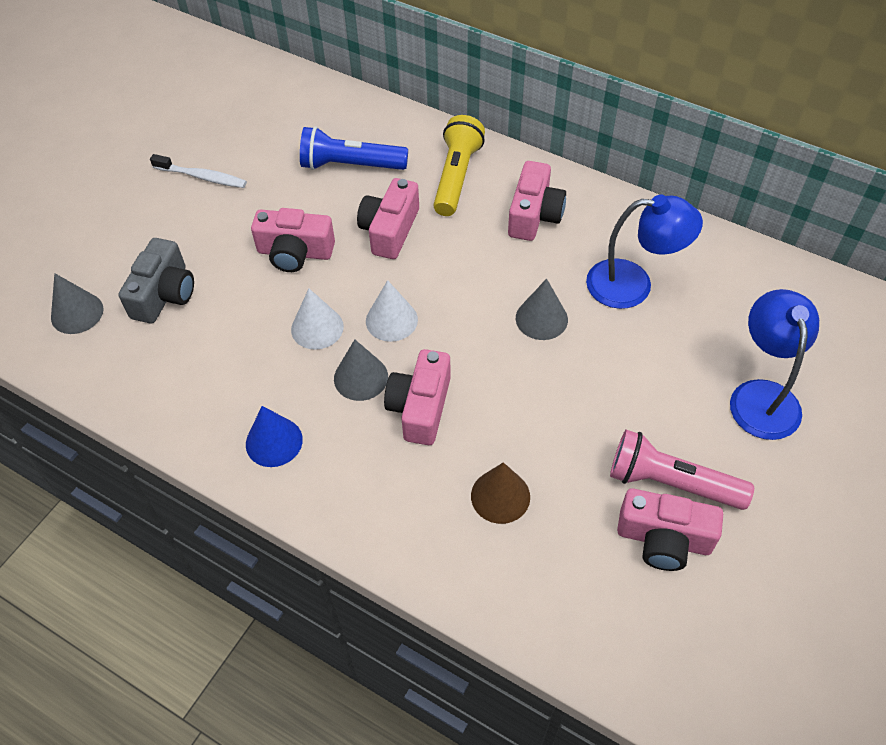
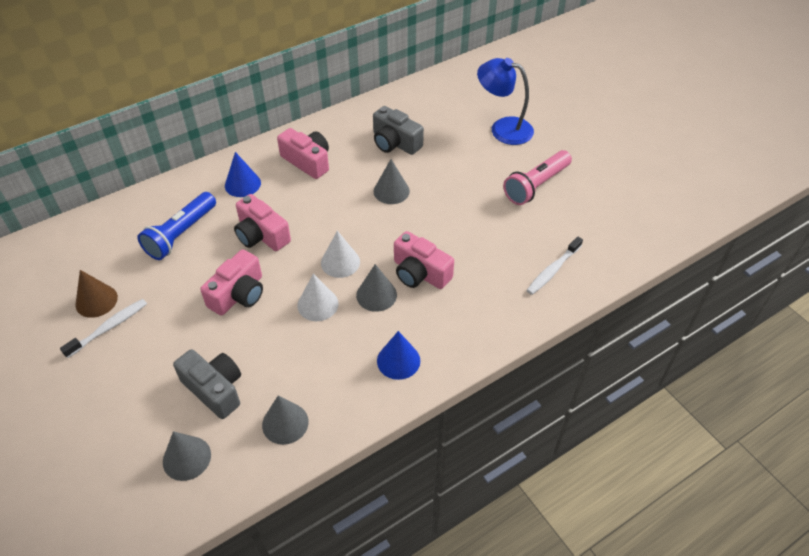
camera: 65 degrees left, 5 degrees down
yellow flashlight [433,115,485,216] -> blue cone [225,152,261,197]
brown cone [471,462,530,524] -> brown cone moved to [75,270,118,318]
blue lamp [586,194,703,309] -> grey camera [373,106,424,155]
pink camera [617,488,723,571] -> none
none -> grey cone [262,395,308,445]
none -> white toothbrush [527,236,583,295]

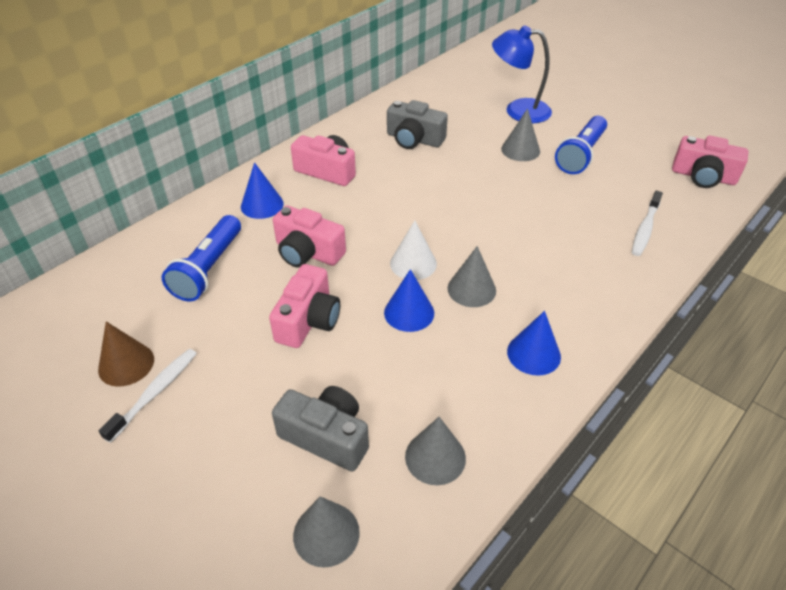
camera: 15 degrees left, 5 degrees down
white cone [297,273,339,321] -> blue cone [384,269,434,332]
grey cone [373,159,410,204] -> grey cone moved to [501,109,540,161]
pink camera [394,231,454,289] -> pink camera moved to [672,136,748,188]
pink flashlight [503,150,572,205] -> blue flashlight [555,116,607,174]

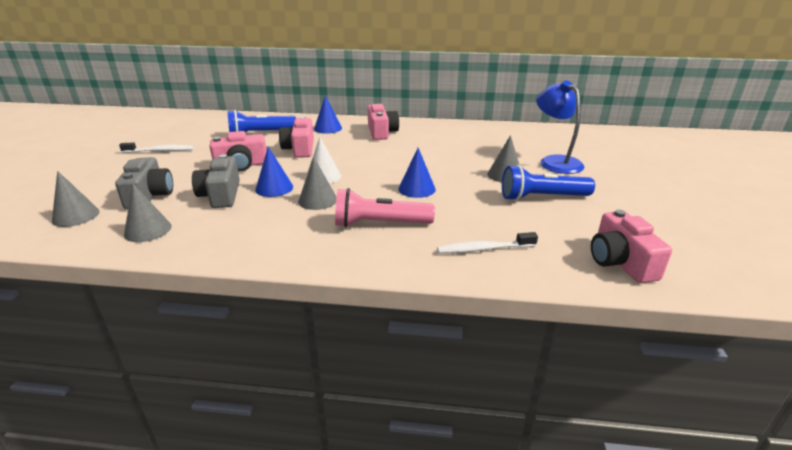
camera: 55 degrees right, 15 degrees down
brown cone [98,321,154,387] -> none
grey camera [387,100,448,149] -> grey camera moved to [192,154,240,208]
blue cone [507,311,561,376] -> blue cone moved to [398,148,436,198]
none -> pink flashlight [335,188,435,228]

